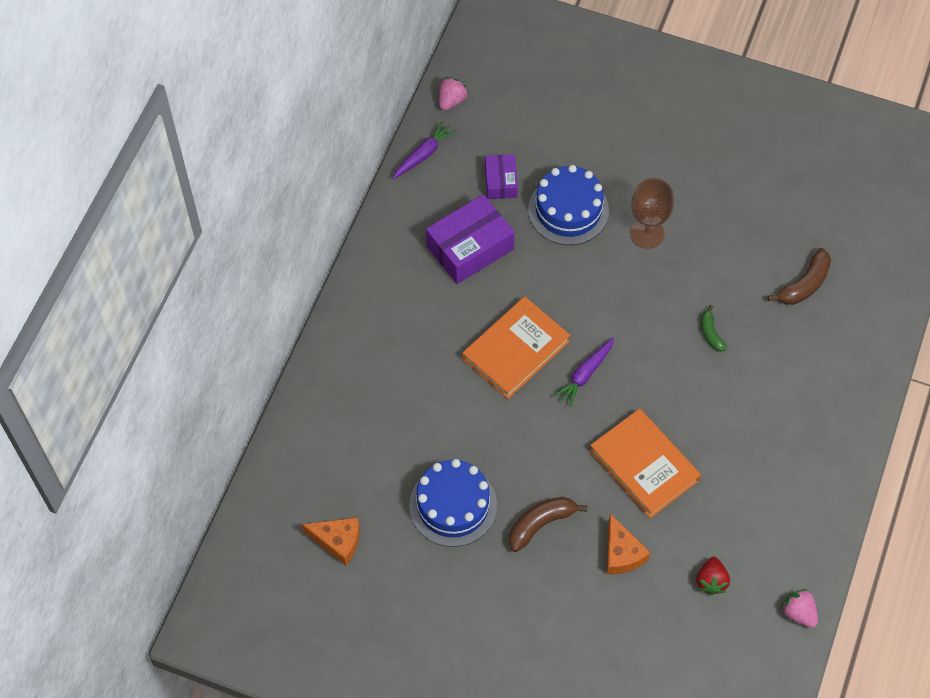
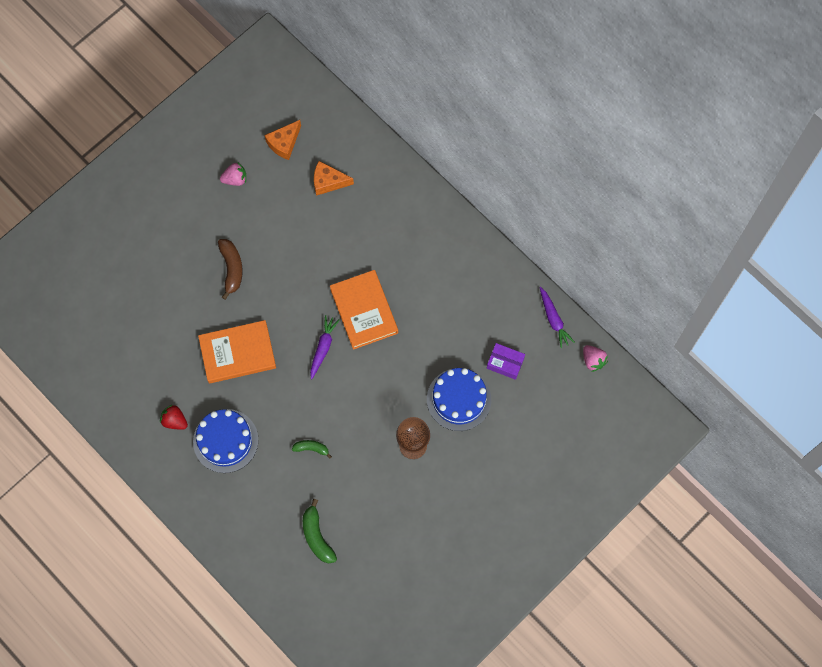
camera: 115 degrees right, 10 degrees up
blue cake [409,459,497,547] -> blue cake moved to [193,409,258,473]
purple box [426,194,515,284] -> none
purple carrot [554,338,614,407] -> purple carrot turned 45 degrees clockwise [310,315,340,379]
orange cheese [607,514,651,574] -> orange cheese moved to [314,161,354,196]
red strawberry [696,557,730,595] -> red strawberry moved to [160,405,188,430]
brown banana [767,248,831,305] -> green banana [303,499,337,563]
pink strawberry [781,589,818,628] -> pink strawberry moved to [220,163,246,186]

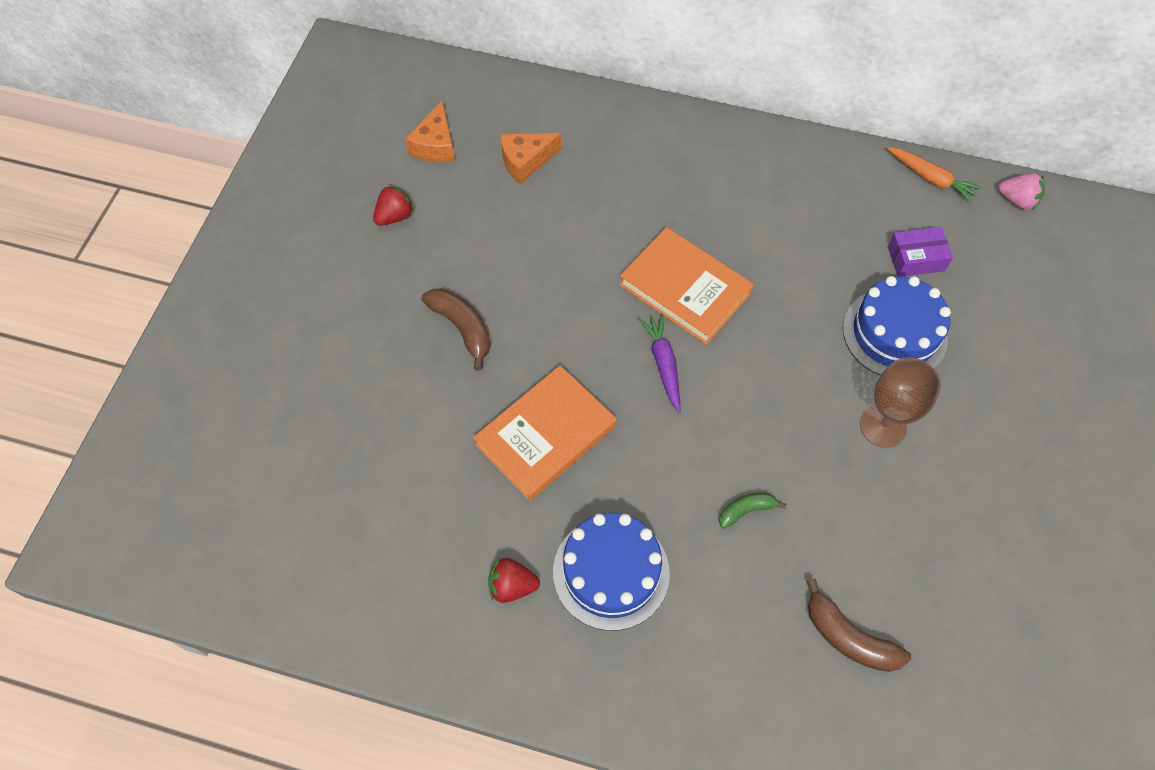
camera: 30 degrees left, 10 degrees down
pink strawberry [220,163,246,186] -> red strawberry [373,184,415,226]
green banana [303,499,337,563] -> brown banana [807,578,911,672]
purple carrot [540,287,575,348] -> orange carrot [887,147,982,203]

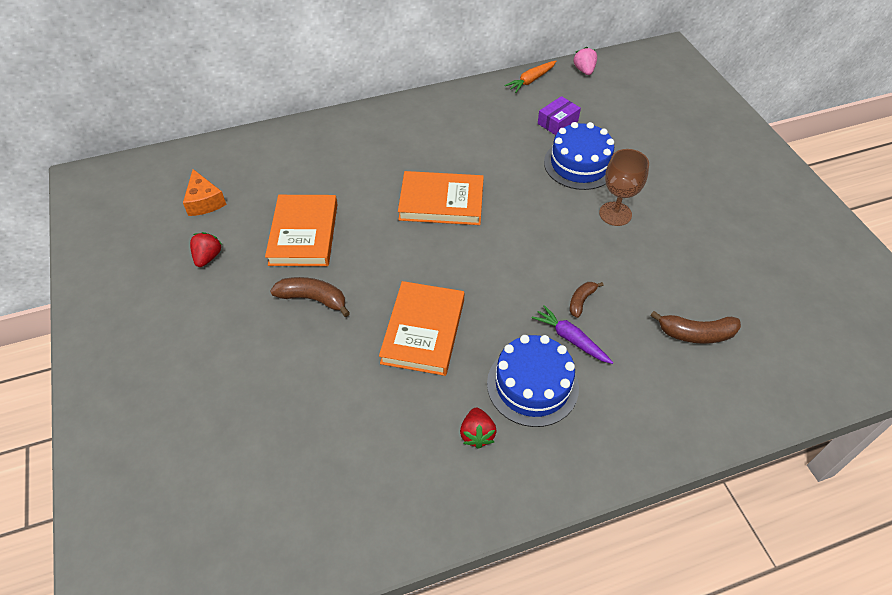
camera: 35 degrees left, 10 degrees down
red strawberry [488,558,540,603] -> red strawberry turned 60 degrees counterclockwise [460,408,497,449]
orange cheese [500,133,561,184] -> none
purple carrot [639,313,681,412] -> purple carrot moved to [532,305,613,364]
green banana [719,492,786,529] -> brown banana [570,282,604,318]
orange carrot [887,147,982,203] -> orange carrot turned 135 degrees clockwise [505,61,556,93]
pink strawberry [998,173,1045,210] -> pink strawberry turned 90 degrees counterclockwise [573,47,597,75]
none -> orange book [265,195,337,266]

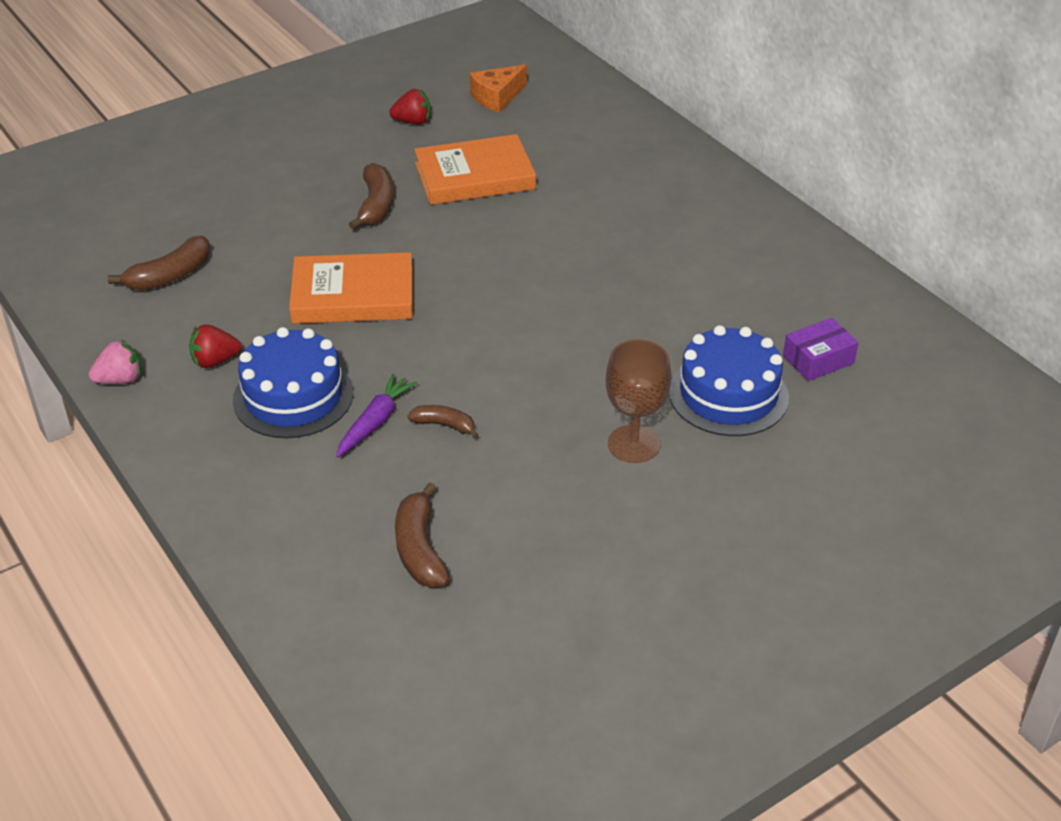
camera: 75 degrees right, 10 degrees down
orange book [398,171,484,225] -> none
orange carrot [505,61,556,93] -> none
purple box [538,96,581,135] -> purple box turned 60 degrees counterclockwise [783,318,859,381]
pink strawberry [573,47,597,75] -> pink strawberry moved to [89,339,141,384]
none -> brown banana [107,236,210,290]

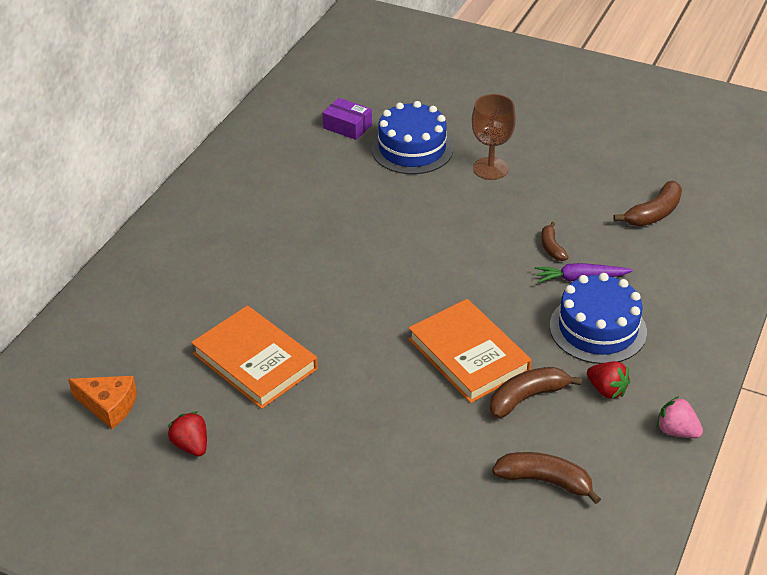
camera: 120 degrees left, 0 degrees up
brown banana [349,163,394,230] -> brown banana moved to [490,367,582,418]

